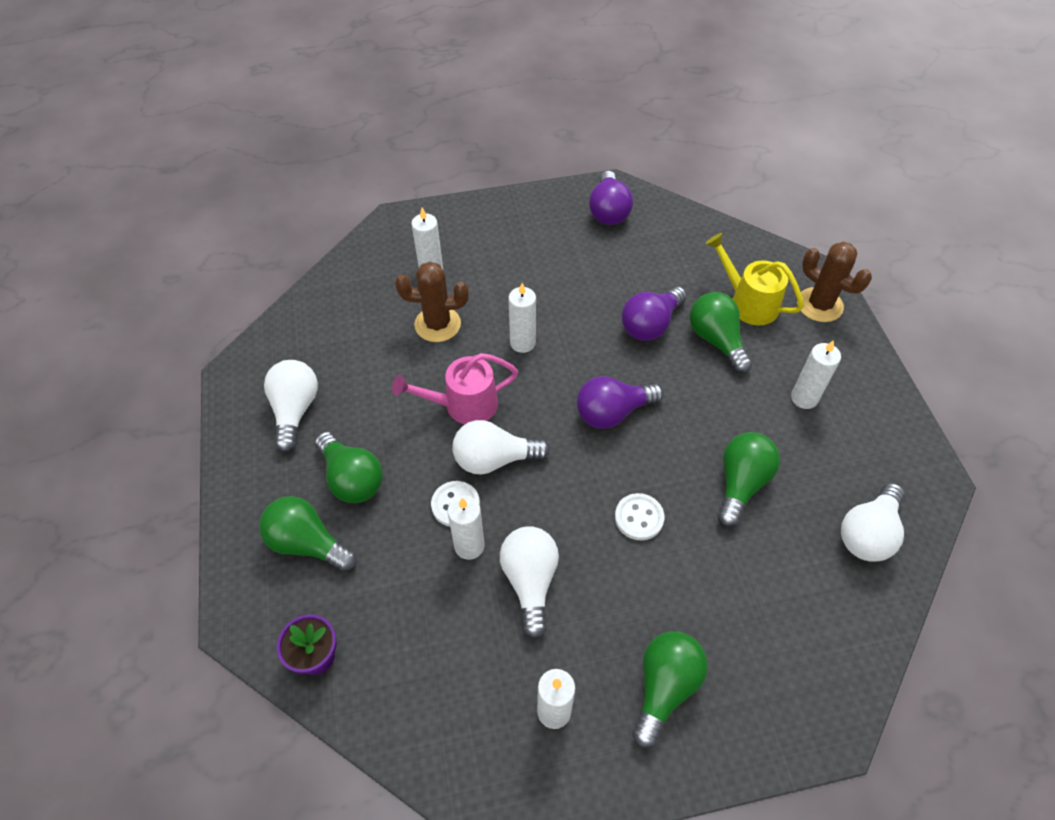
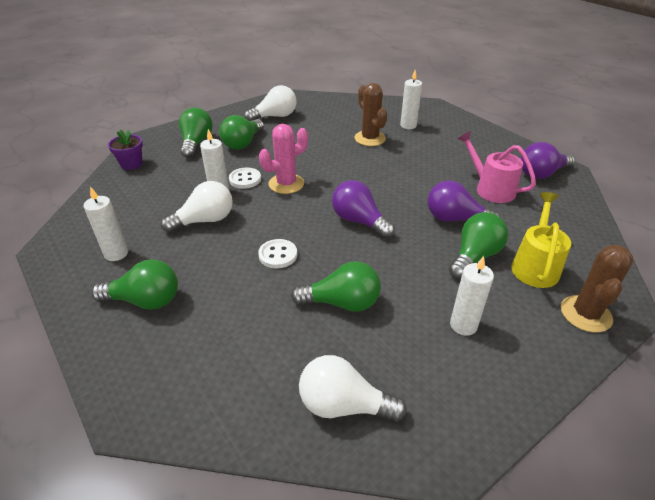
camera: 65 degrees right, 15 degrees down
pink watering can [392,353,518,424] -> pink watering can moved to [458,131,536,203]
white light bulb [452,420,550,475] -> pink cactus [259,124,308,194]
white candle [508,283,536,353] -> none

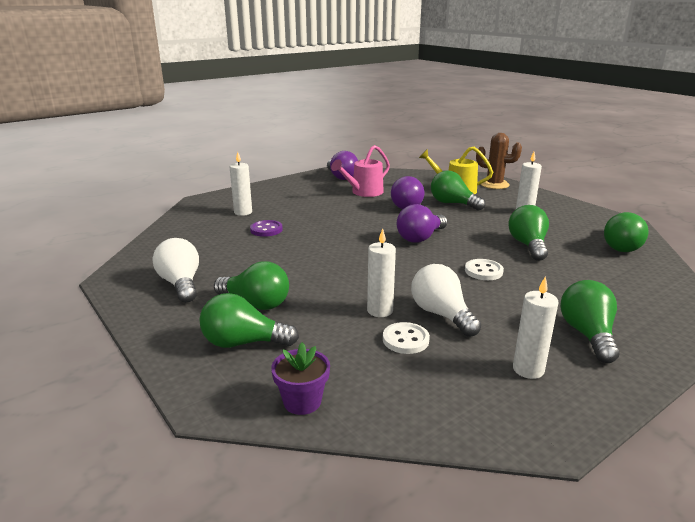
camera: 90 degrees left, 15 degrees down
white button [229,168,261,189] -> white button moved to [383,322,430,354]
pink cactus [259,124,308,194] -> none
white light bulb [299,355,407,422] -> green light bulb [604,212,649,252]
brown cactus [354,83,387,146] -> purple button [250,220,283,237]

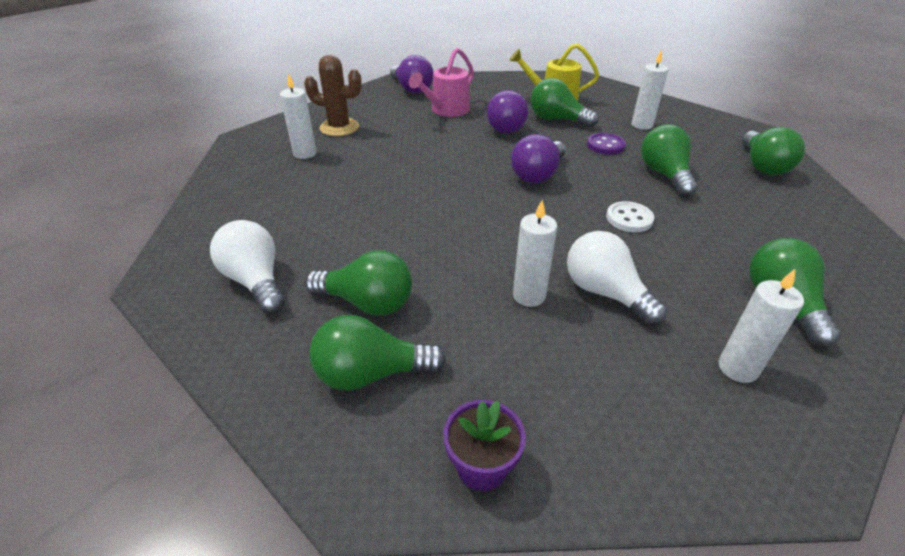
camera: 10 degrees left, 15 degrees up
purple button [250,220,283,237] -> purple button moved to [587,133,626,155]
white button [383,322,430,354] -> none
brown cactus [476,133,522,189] -> brown cactus moved to [304,55,362,136]

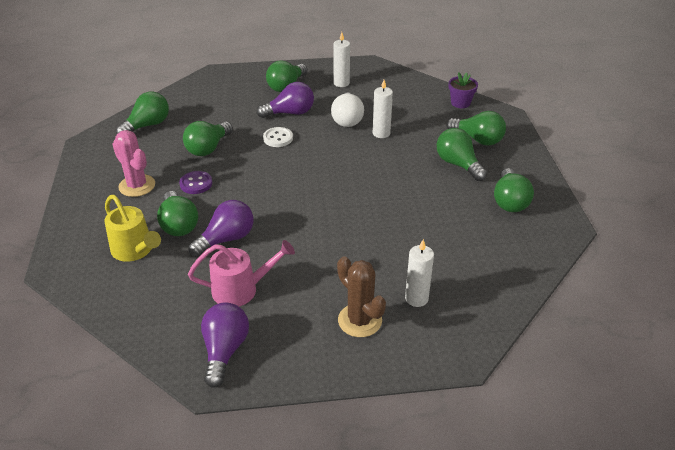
camera: 140 degrees left, 0 degrees up
white light bulb [210,220,285,314] -> green light bulb [494,168,534,212]
purple light bulb [511,134,565,183] -> purple light bulb moved to [257,82,314,118]
white candle [632,49,668,130] -> pink cactus [112,130,155,197]

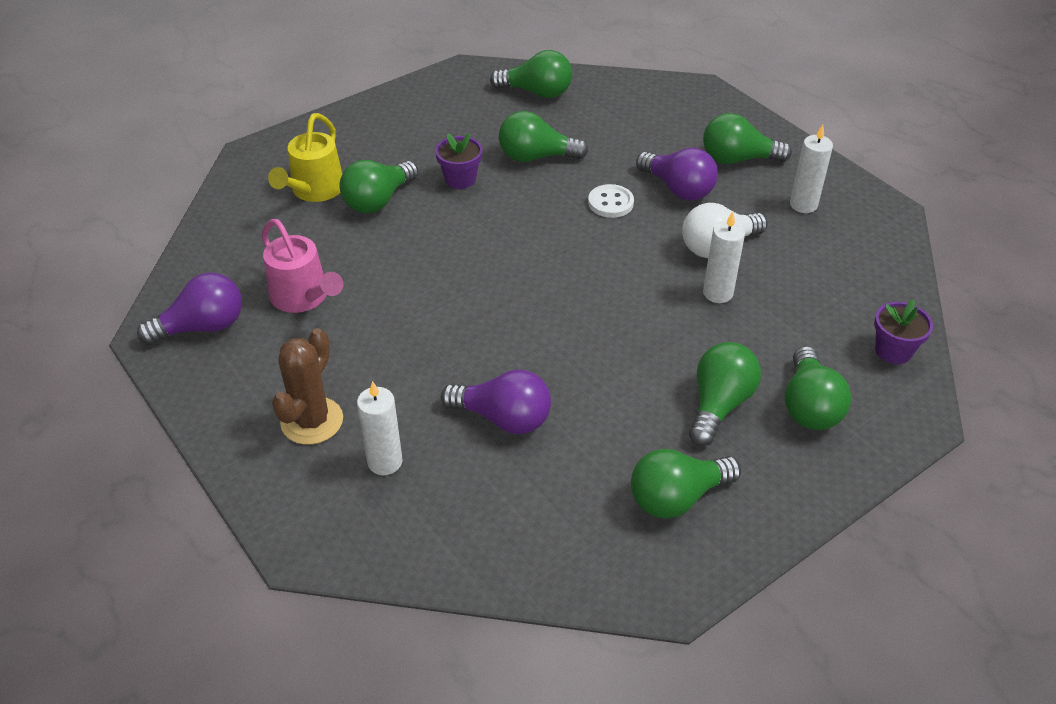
camera: 60 degrees right, 5 degrees up
pink cactus [112,130,155,197] -> none
purple button [179,171,212,194] -> purple flower pot [435,133,482,189]
purple light bulb [189,200,254,257] -> purple light bulb moved to [441,370,551,434]

